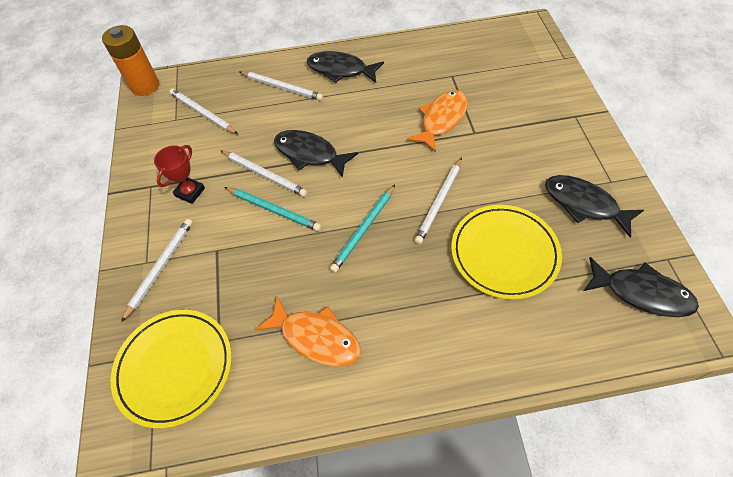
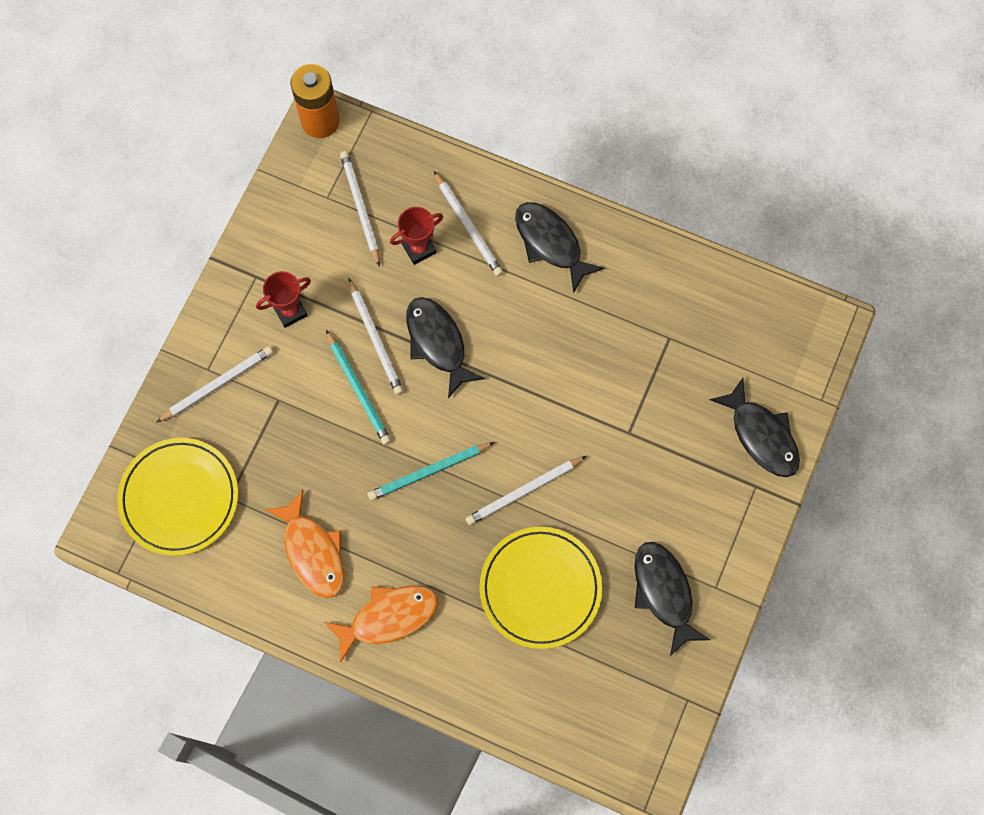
camera: 30 degrees right, 15 degrees up
orange fish [407,90,468,152] -> orange fish moved to [324,585,438,663]
black fish [583,257,699,317] -> black fish moved to [710,378,800,477]
none -> red trophy [390,207,443,265]

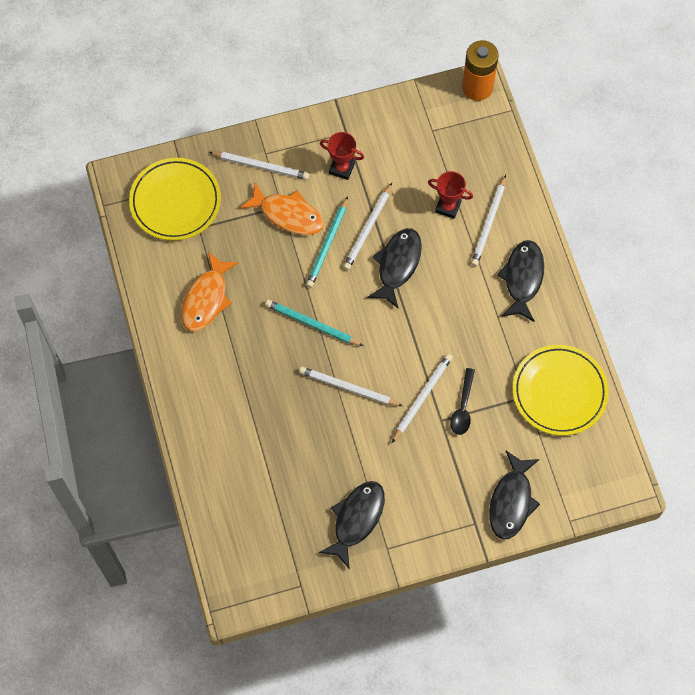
camera: 50 degrees right, 5 degrees down
orange fish [324,585,438,663] -> orange fish moved to [240,182,324,235]
white pencil [340,151,380,267] -> white pencil moved to [392,354,452,443]
yellow plate [480,527,602,649] -> yellow plate moved to [512,345,609,436]
none -> black spoon [450,368,475,435]

